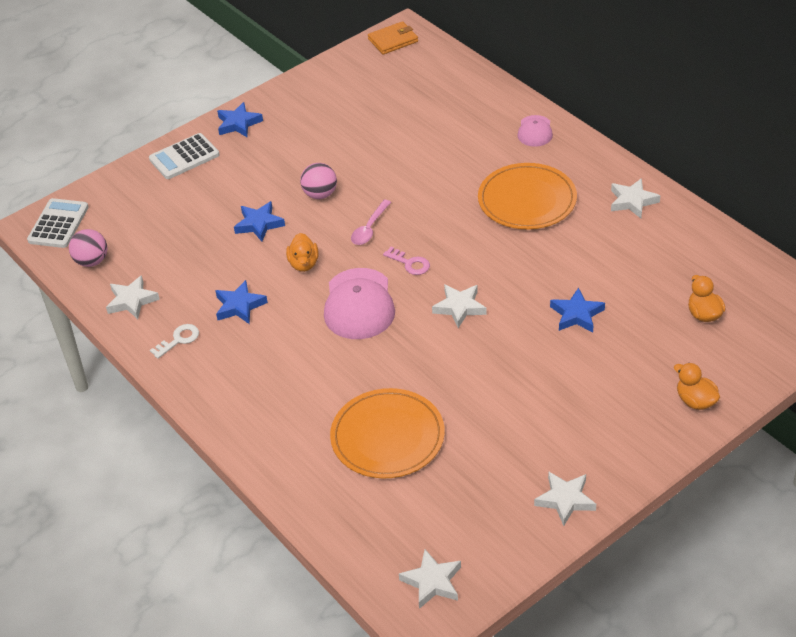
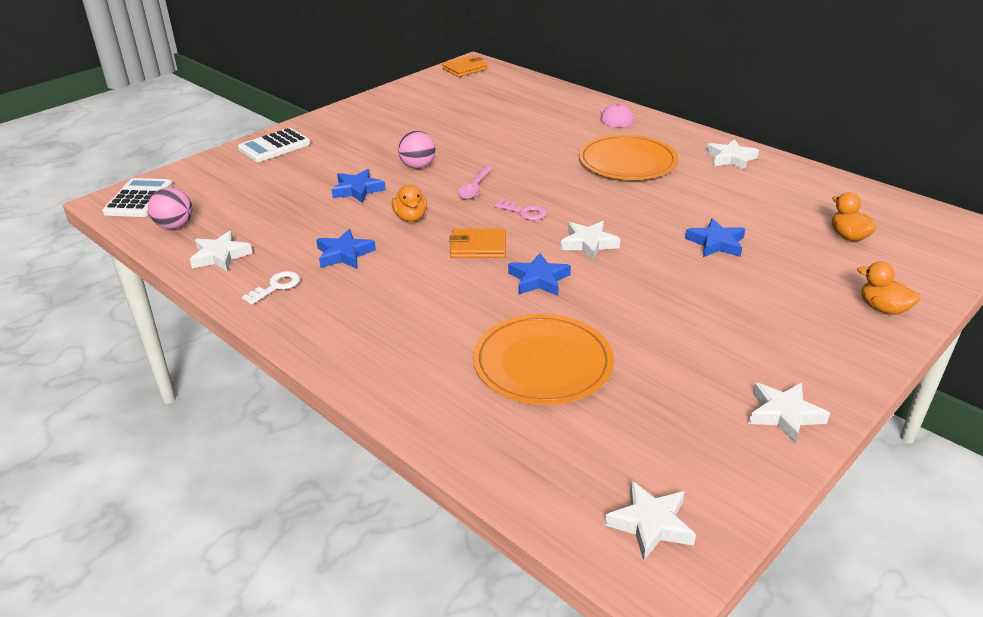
camera: 10 degrees left, 10 degrees down
blue star [217,102,263,137] -> blue star moved to [508,253,571,296]
pink cap [324,268,395,339] -> orange wallet [449,228,506,258]

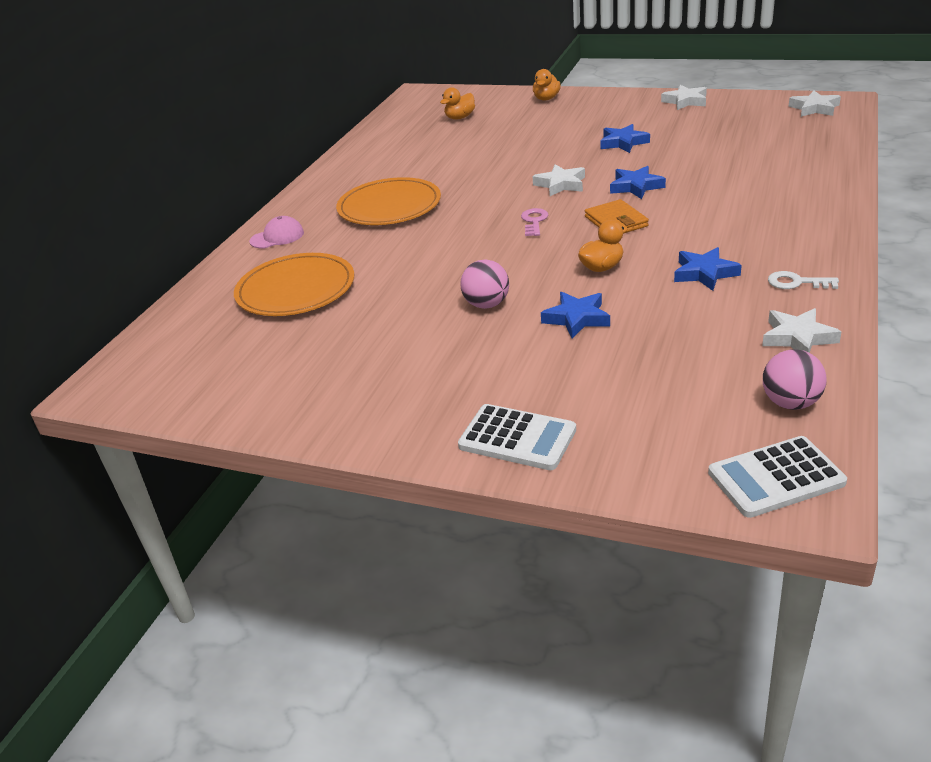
camera: 110 degrees left, 0 degrees up
orange wallet [442,55,488,77] -> none
pink spoon [458,166,492,199] -> none
orange plate [473,314,614,405] -> orange plate moved to [234,253,354,316]
blue star [685,218,745,257] -> blue star moved to [601,124,650,153]
white star [706,139,759,170] -> none

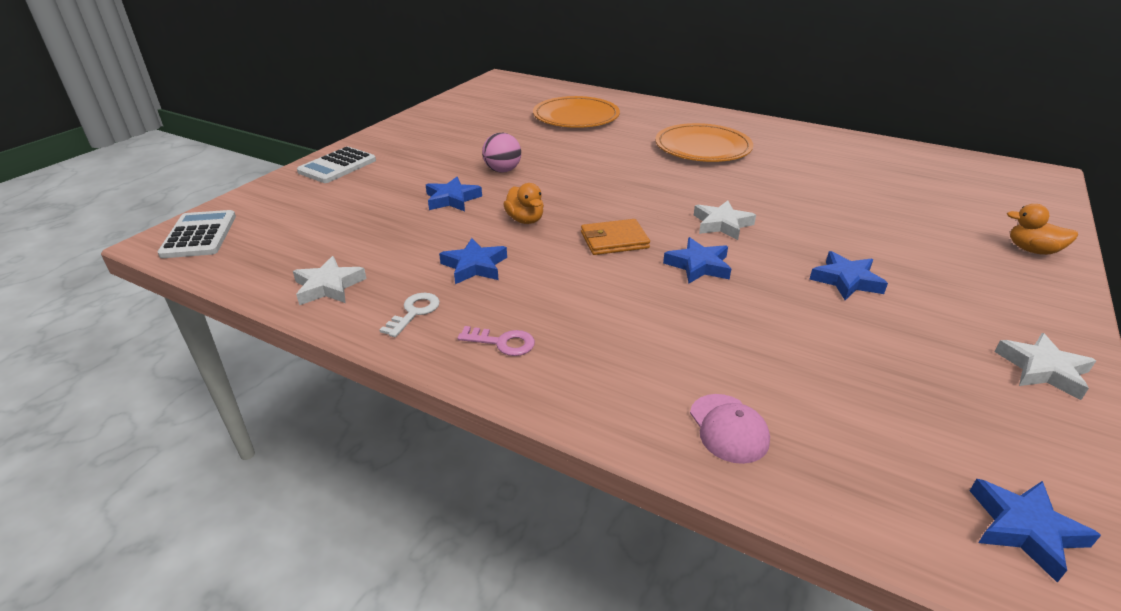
camera: 95 degrees right, 0 degrees up
pink cap [249,216,304,248] -> pink cap moved to [690,394,770,464]
orange duck [440,87,475,120] -> none
pink key [521,208,548,236] -> pink key moved to [457,326,535,356]
pink ball [763,349,827,410] -> none
white star [789,90,841,117] -> blue star [970,479,1101,583]

